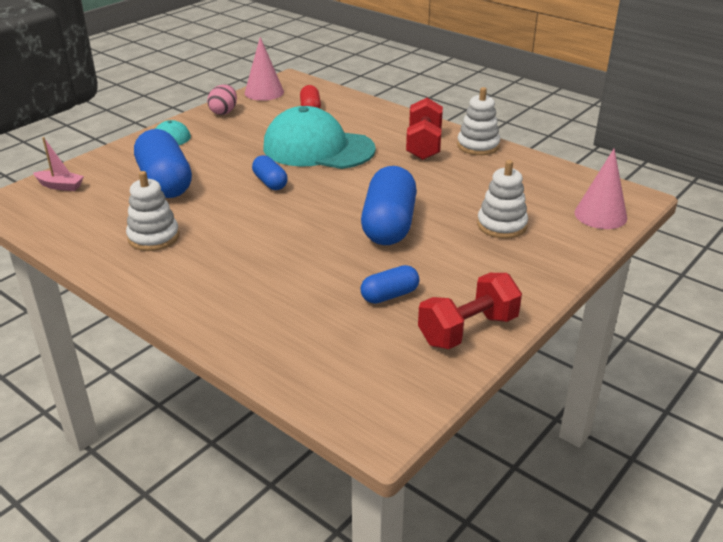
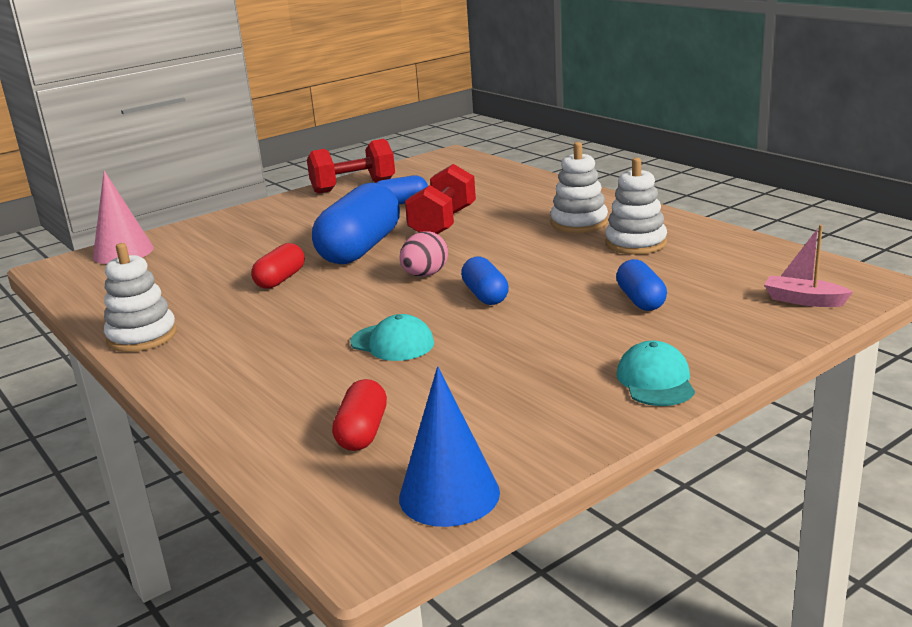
camera: 165 degrees left, 10 degrees down
blue capsule [134,129,192,198] -> blue capsule [616,259,667,311], size x0.52
pink egg [207,84,237,115] -> pink egg moved to [400,231,448,277]
pink cone [245,37,284,101] -> blue cone [399,367,500,527]
turquoise cap [263,106,376,169] -> turquoise cap [350,314,434,361], size x0.45
red dumbbell [406,98,443,160] -> red dumbbell moved to [405,164,476,234]
white stacking toy [477,160,528,239] -> white stacking toy moved to [550,142,608,233]
none -> red capsule [251,243,305,289]

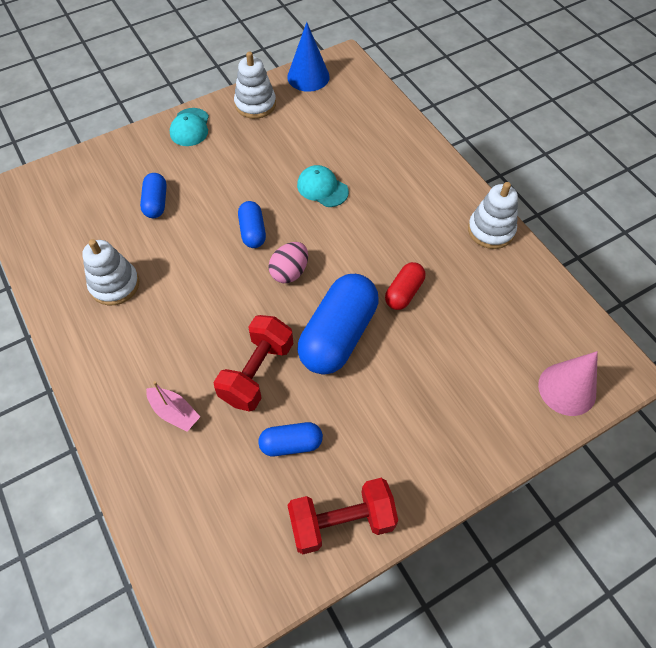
camera: 175 degrees left, 35 degrees up
red capsule [332,379,387,451] -> none
white stacking toy [550,142,608,233] -> white stacking toy moved to [234,52,276,119]
pink boat [764,225,853,307] -> pink boat moved to [146,381,200,432]

